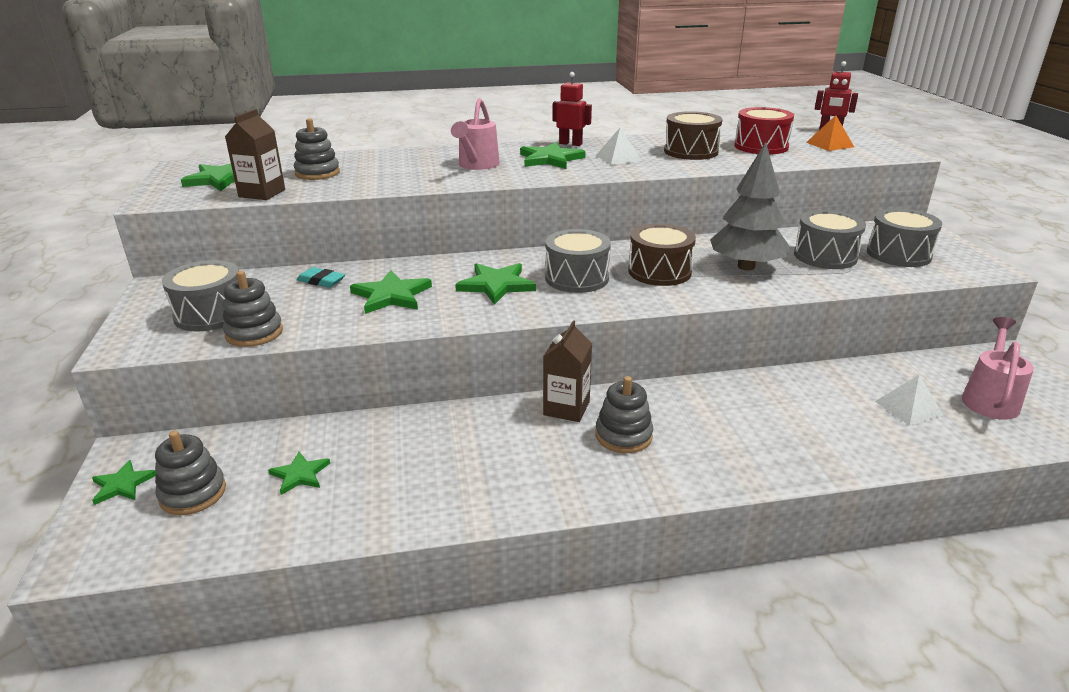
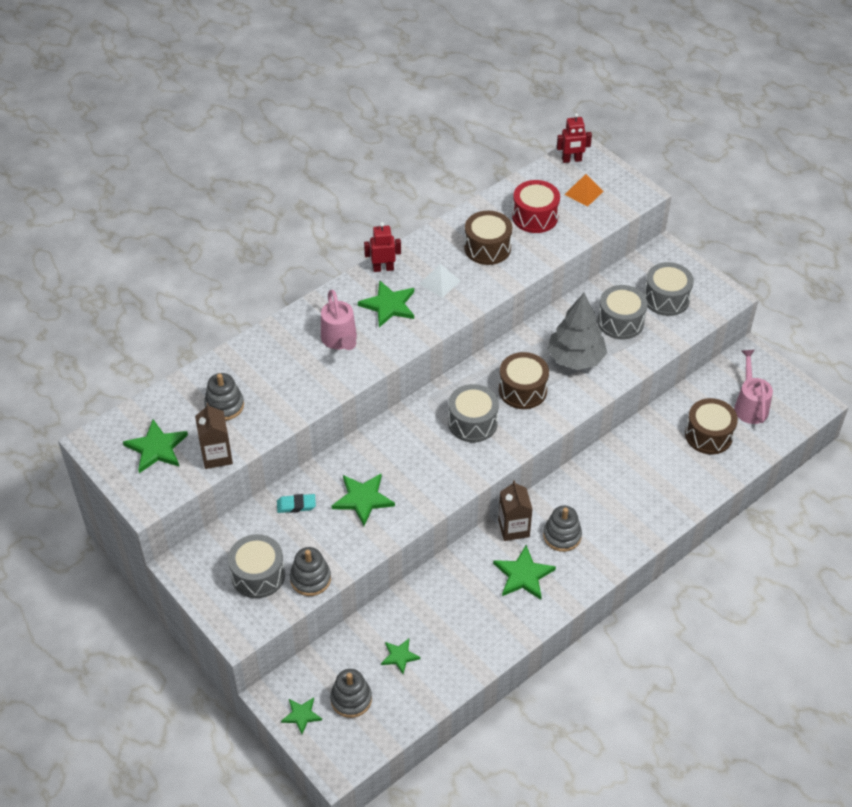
camera: 30 degrees left, 20 degrees up
green star [455,263,536,305] -> green star moved to [493,545,556,600]
white pyramid [875,375,943,426] -> brown drum [685,398,738,454]

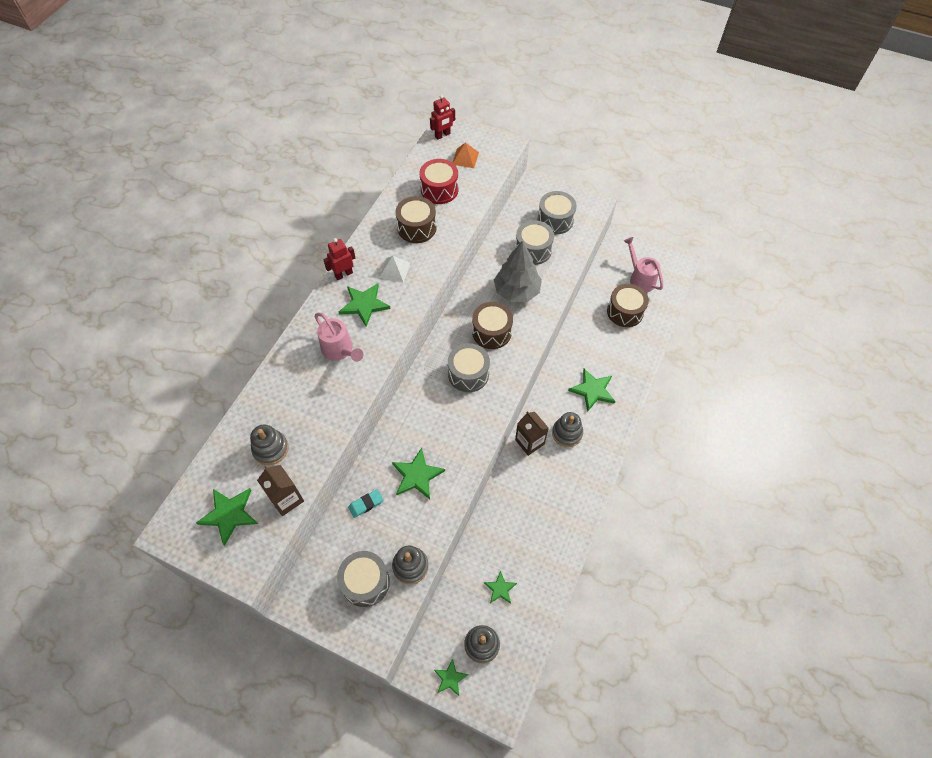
camera: 25 degrees left, 10 degrees up
green star [493,545,556,600] -> green star moved to [568,368,616,412]

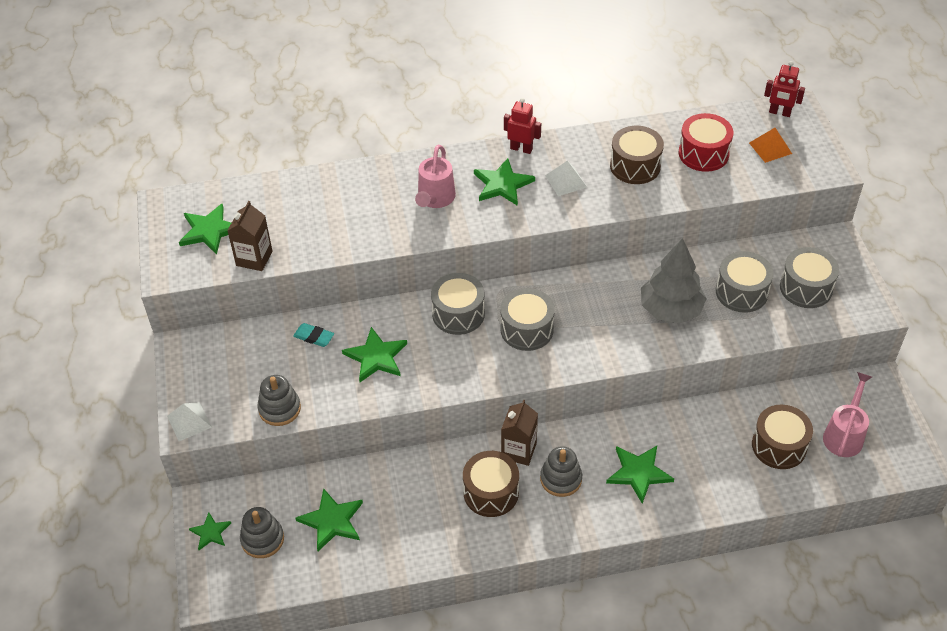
camera: 55 degrees right, 10 degrees down
grey stacking toy [250,425,289,465] -> none
grey drum [337,551,390,607] -> grey drum moved to [431,273,485,335]
brown drum [472,302,513,349] -> brown drum moved to [463,451,519,517]
green star [484,571,517,604] -> green star [296,488,363,551], size x1.64
none -> white pyramid [167,402,212,441]

